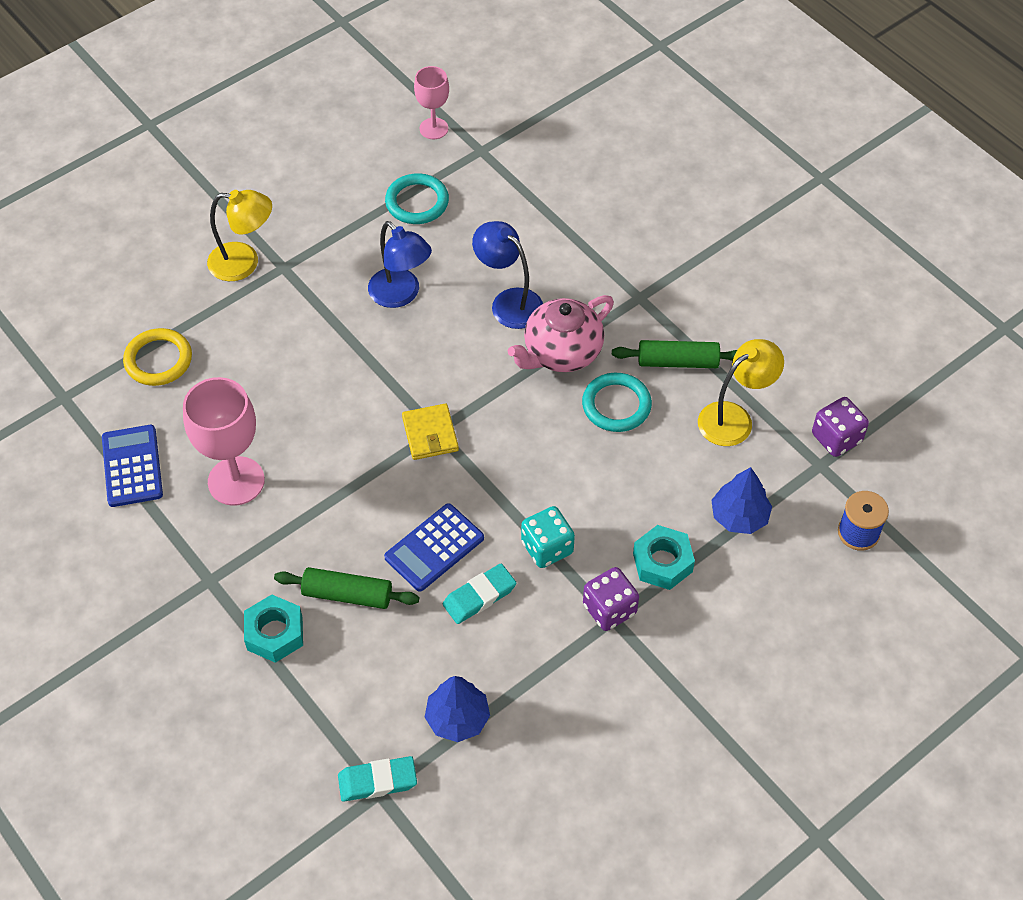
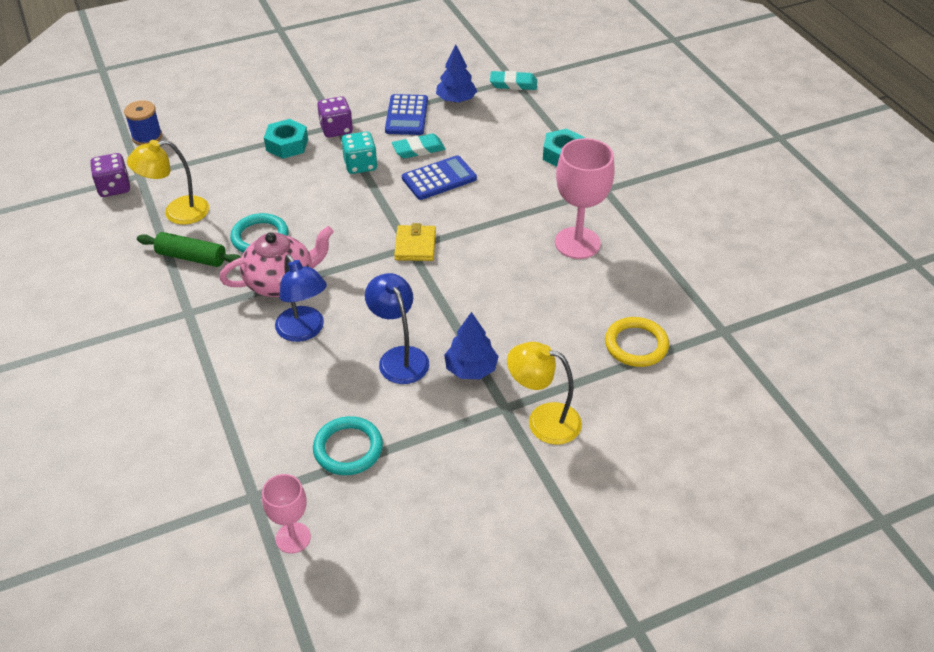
camera: 165 degrees left, 10 degrees down
blue calculator [102,425,163,507] -> blue calculator moved to [385,94,428,135]
green rolling pin [274,567,419,609] -> none
blue tree [711,467,772,534] -> blue tree moved to [444,312,499,379]

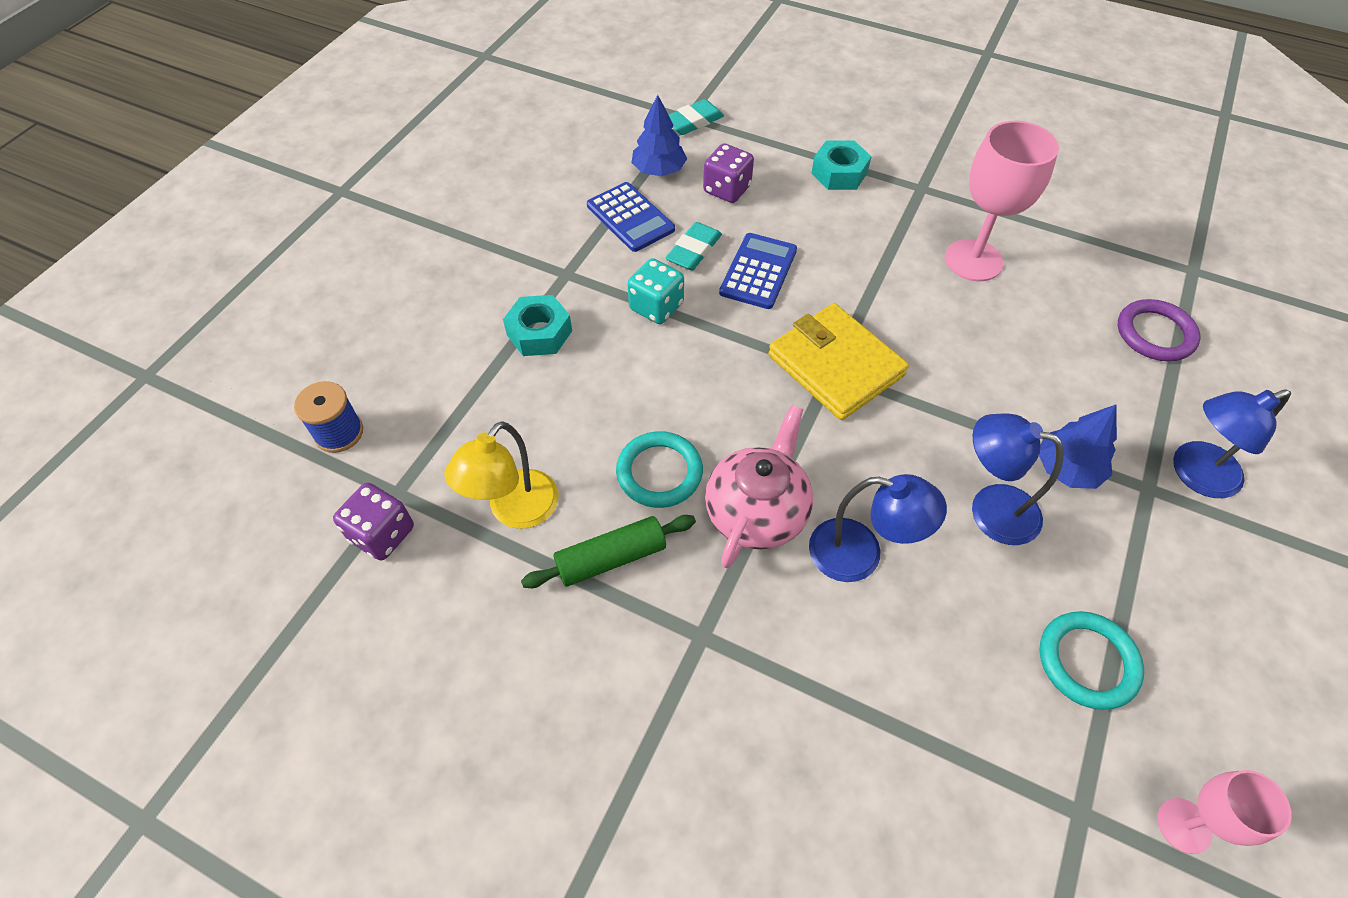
camera: 40 degrees left, 10 degrees up
purple dice [317,96,353,138] -> purple dice moved to [703,143,754,203]
yellow wallet [394,223,436,261] -> yellow wallet [768,303,909,420], size x1.73
yellow lamp [507,342,582,445] -> blue lamp [1173,389,1291,498]
yellow ring [605,317,669,367] -> purple ring [1118,299,1200,362]

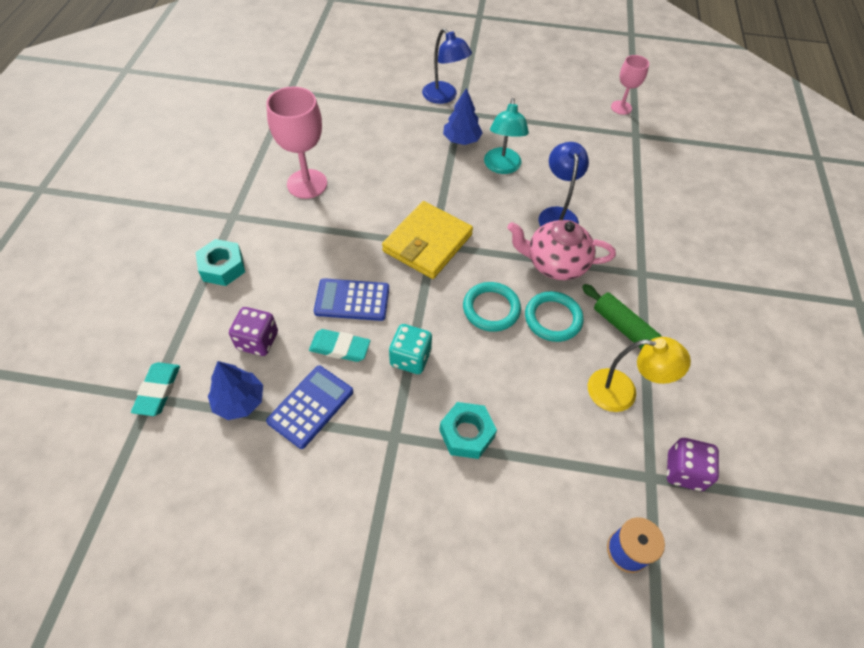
camera: 110 degrees left, 0 degrees up
turquoise eraser [669,99,724,135] -> turquoise eraser turned 60 degrees clockwise [131,362,180,416]
blue lamp [972,414,1064,545] -> turquoise lamp [484,98,529,174]
turquoise ring [1039,611,1144,710] -> turquoise ring moved to [463,282,521,332]
purple ring [1118,299,1200,362] -> none

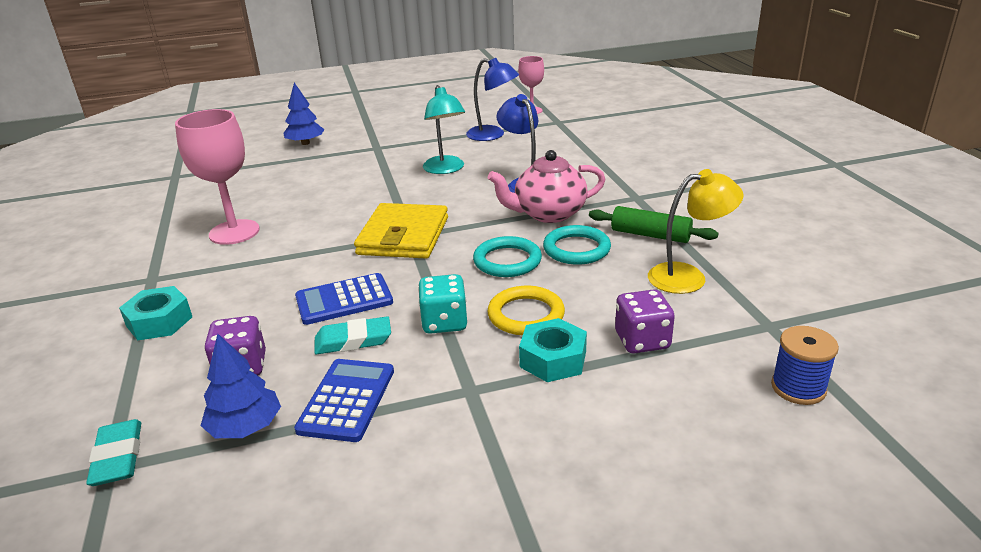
camera: 20 degrees left, 25 degrees down
blue lamp [422,28,472,104] -> blue lamp moved to [466,58,519,141]
blue tree [443,88,483,145] -> blue tree moved to [283,83,324,145]
purple dice [667,438,719,491] -> purple dice moved to [615,289,675,353]
none -> yellow ring [488,286,565,336]

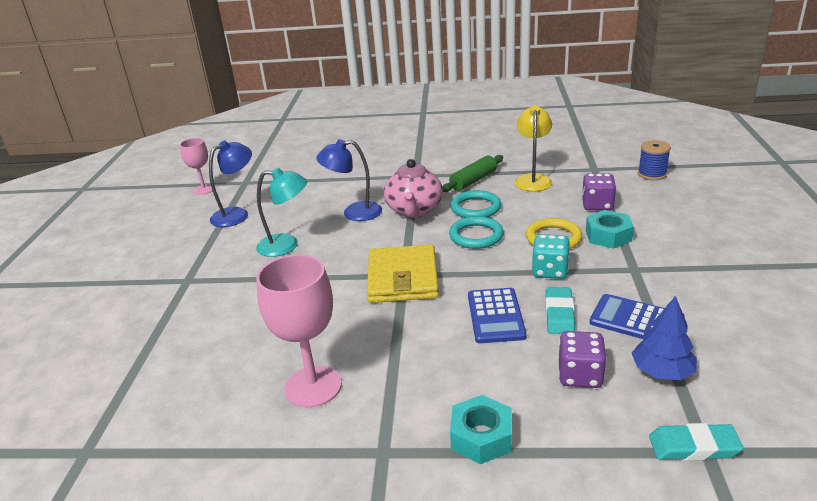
camera: 70 degrees left, 0 degrees up
blue tree [283,83,324,145] -> none
yellow wallet [354,203,448,259] -> yellow wallet turned 60 degrees clockwise [367,245,439,303]

